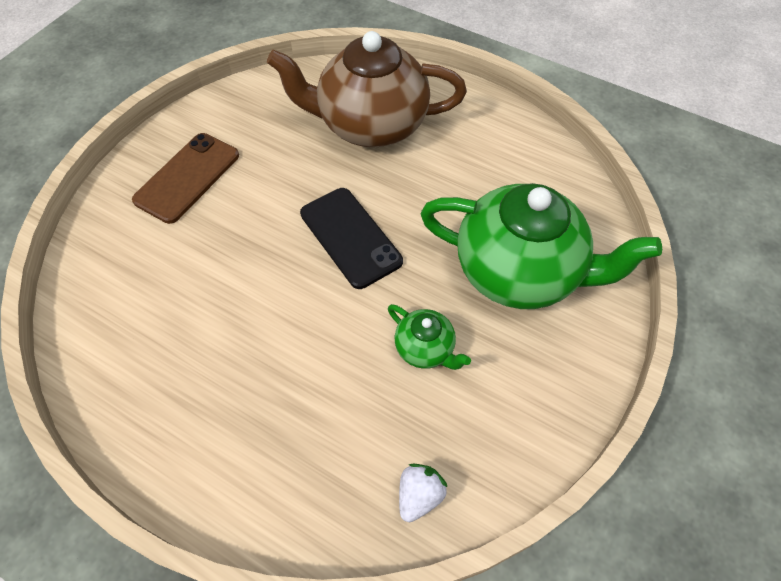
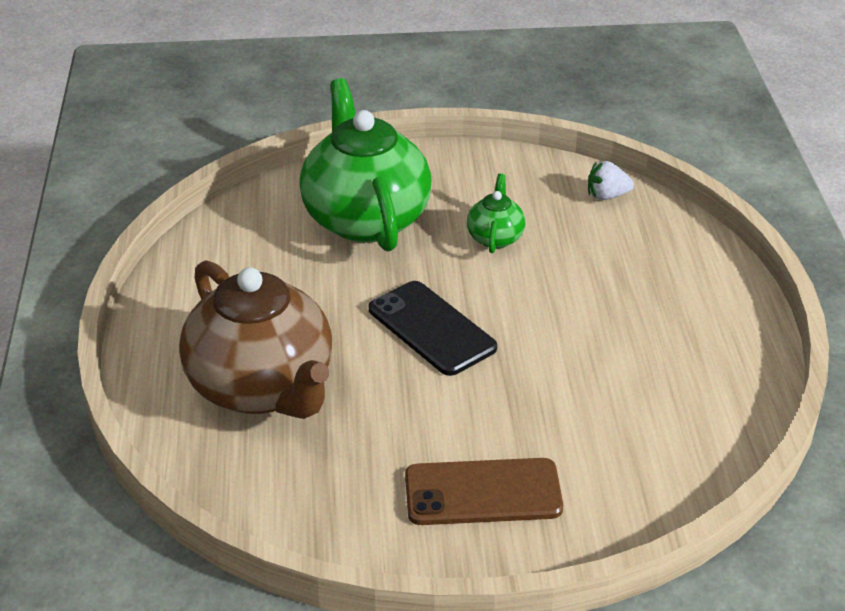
camera: 125 degrees left, 20 degrees down
black phone [300,188,403,289] -> black phone turned 60 degrees counterclockwise [369,281,497,376]

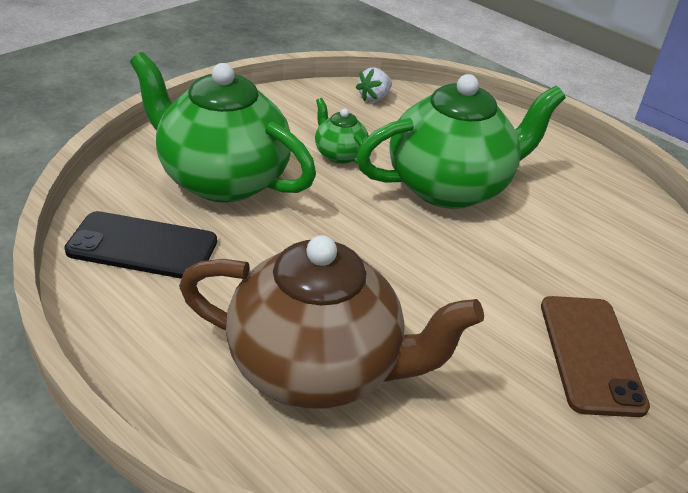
camera: 45 degrees left, 0 degrees up
black phone [369,281,497,376] -> black phone moved to [64,211,217,279]
brown phone [405,458,563,525] -> brown phone turned 45 degrees counterclockwise [541,296,650,417]
none -> green teapot [356,74,566,209]

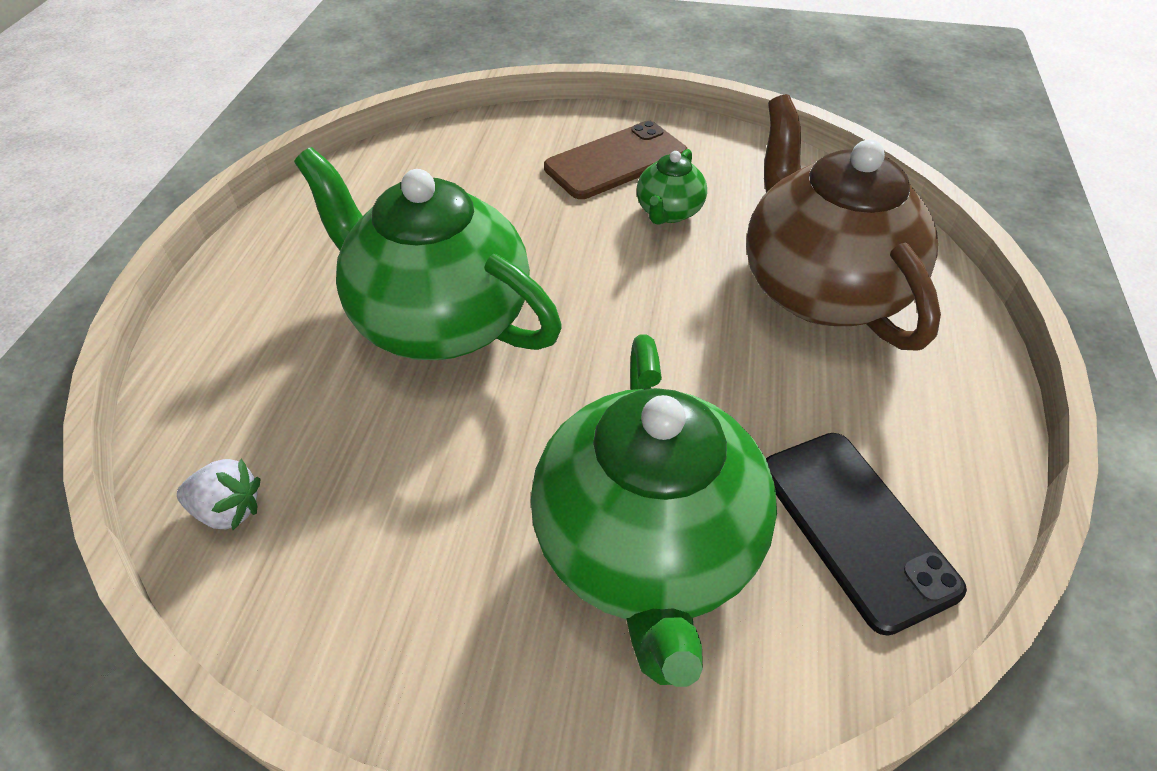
camera: 120 degrees left, 10 degrees up
green teapot [315,98,369,164] -> green teapot moved to [637,149,707,225]

